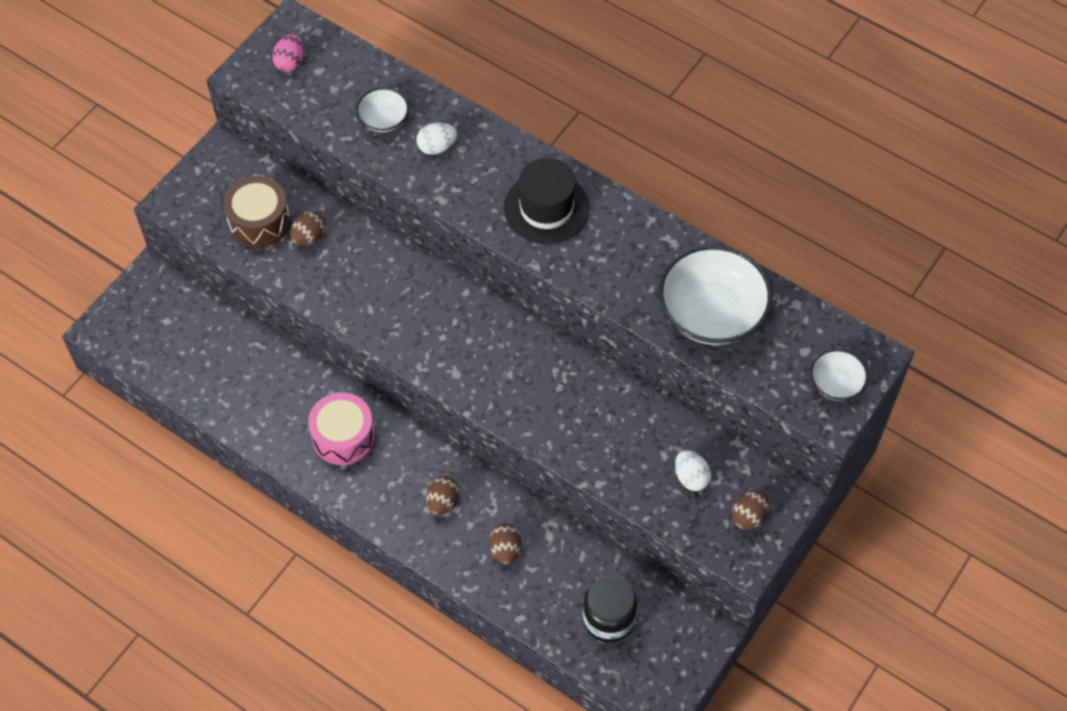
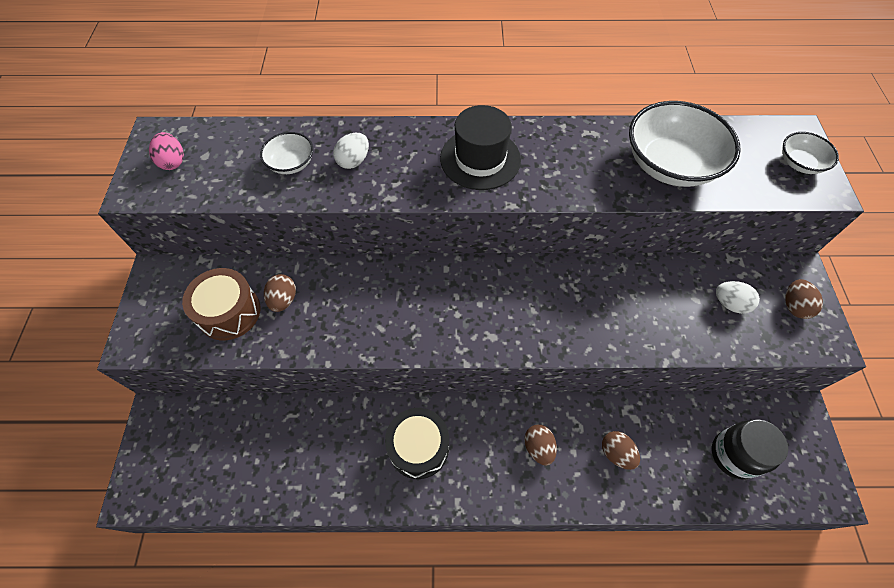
camera: 35 degrees left, 0 degrees up
pink drum [308,392,375,465] -> black drum [385,408,449,479]

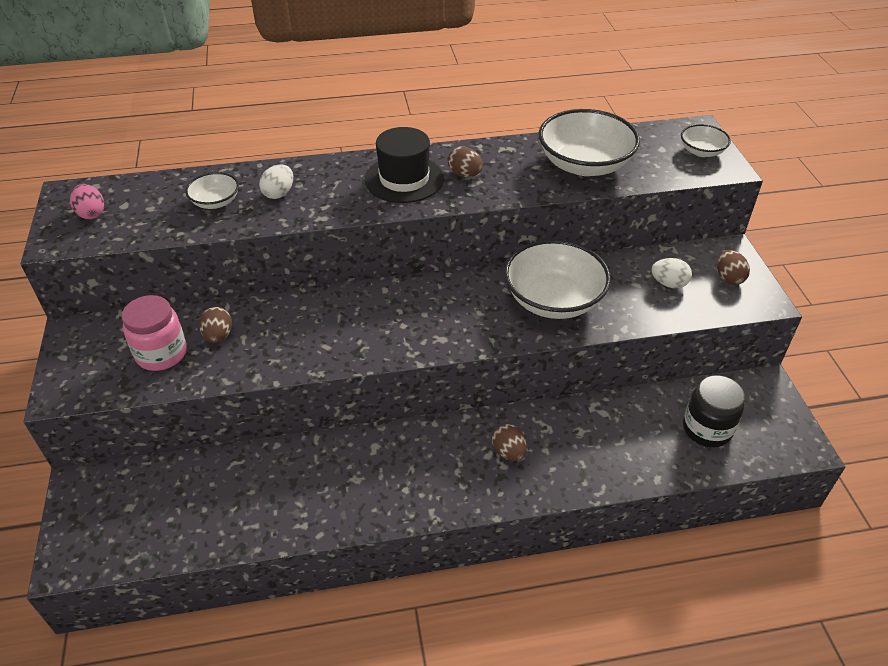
camera: 10 degrees left, 15 degrees down
brown drum [182,268,260,340] -> pink jar [121,295,187,371]
black drum [385,408,449,479] -> none
brown egg [602,431,640,470] -> brown egg moved to [448,147,483,177]
none -> white bowl [504,240,611,319]

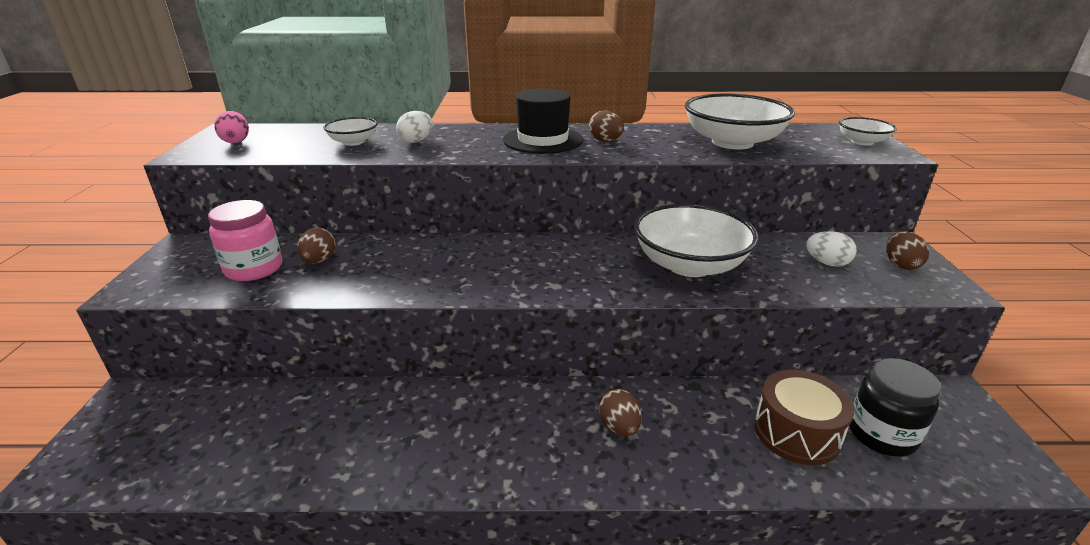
camera: 10 degrees right, 15 degrees down
none -> brown drum [754,369,855,465]

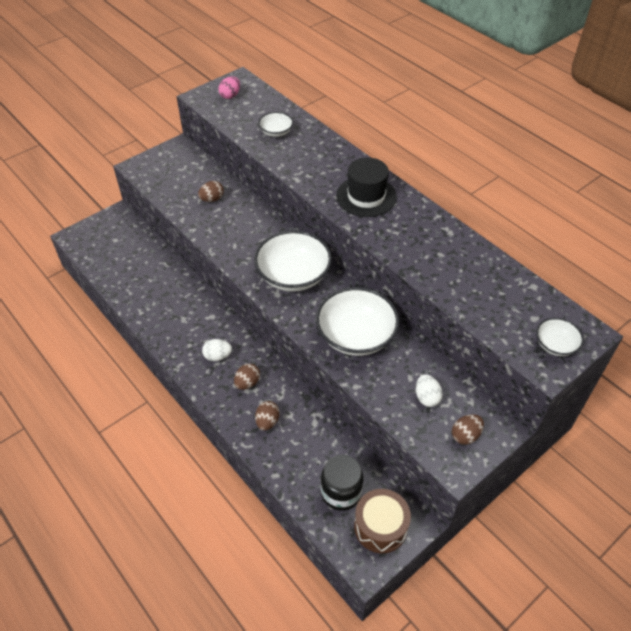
camera: 50 degrees right, 20 degrees up
pink jar [208,200,282,281] -> none
white egg [396,111,433,143] -> white egg moved to [202,339,232,361]
brown egg [588,111,624,142] -> brown egg moved to [255,401,280,430]
white bowl [685,94,795,149] -> white bowl moved to [254,230,332,292]
brown drum [754,369,855,465] -> brown drum moved to [354,489,411,553]

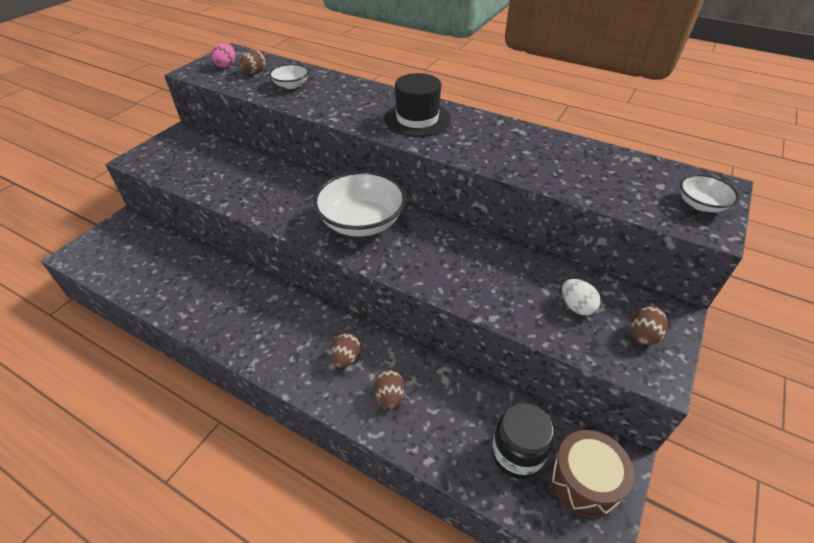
camera: 20 degrees left, 5 degrees down
brown egg [198,181,224,202] -> brown egg moved to [239,50,266,74]
white egg [202,339,232,361] -> none
white bowl [316,287,399,356] -> none

